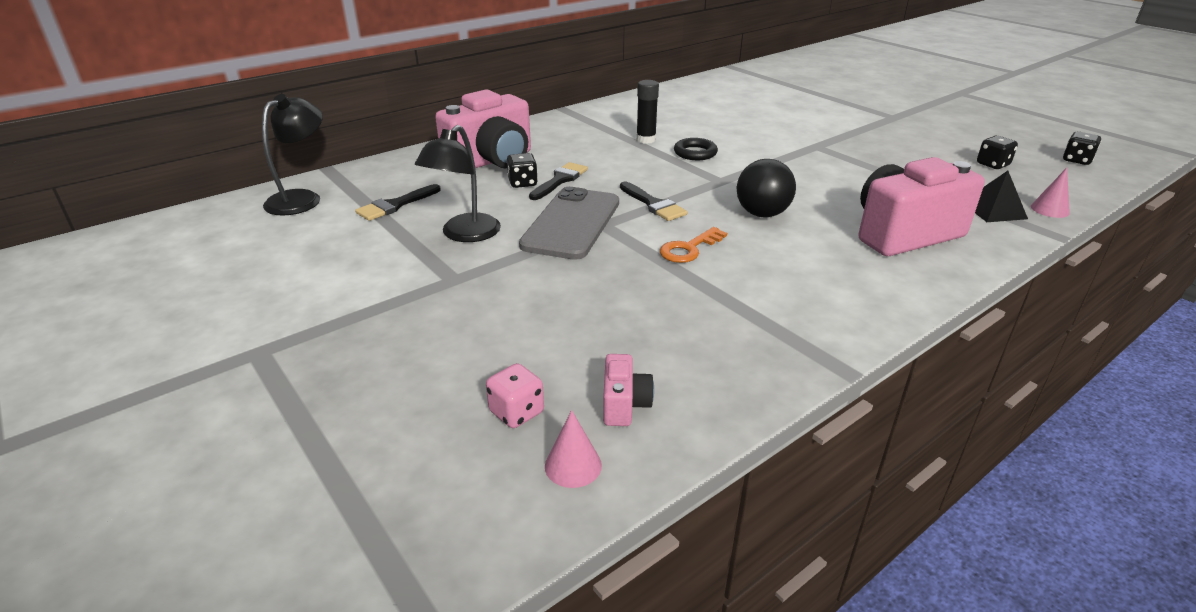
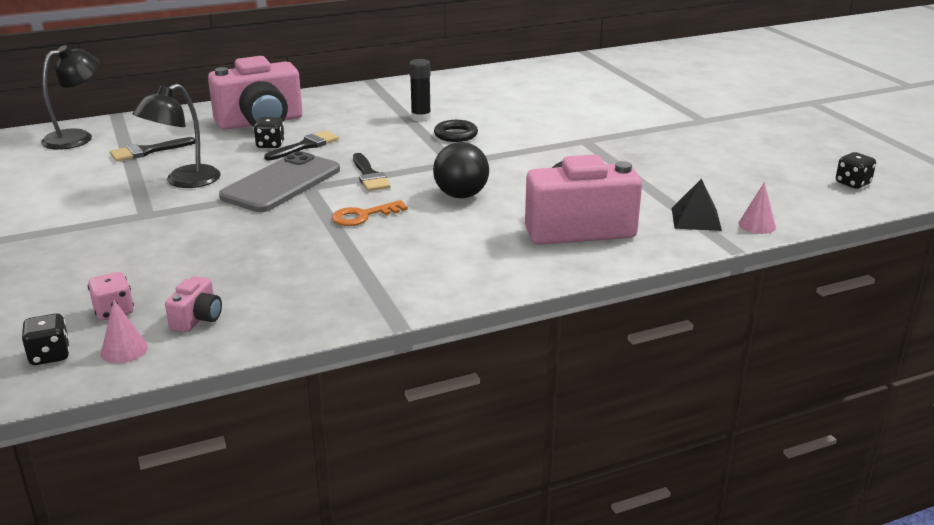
camera: 15 degrees right, 5 degrees down
black dice [977,136,1018,169] -> black dice moved to [22,313,70,365]

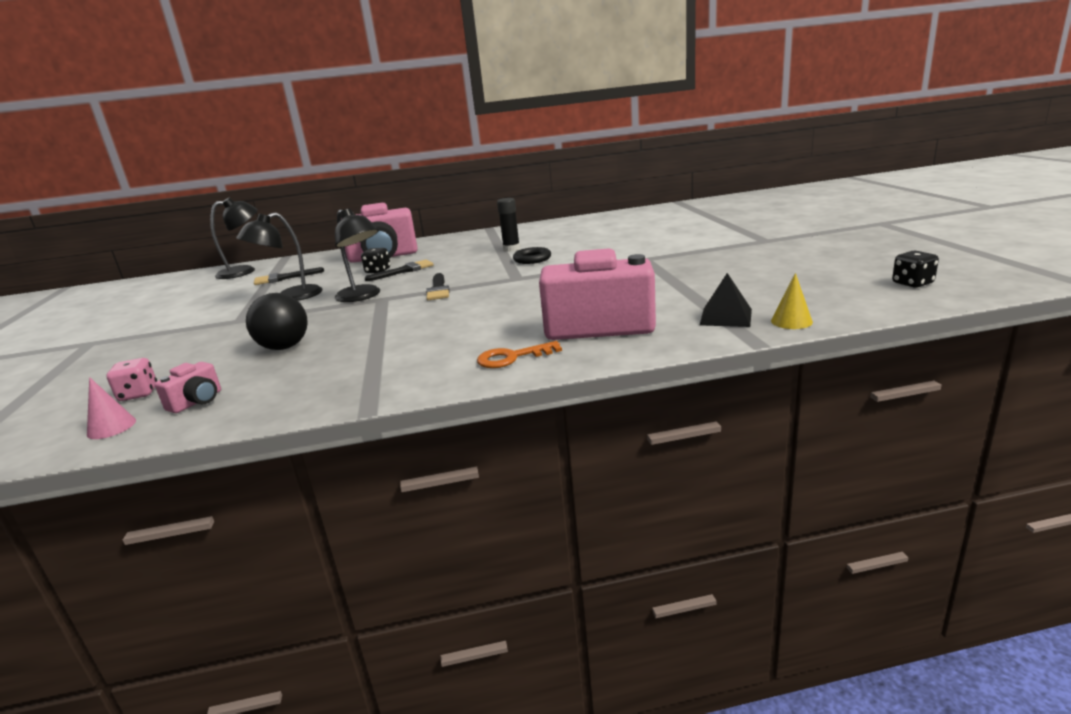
camera: 15 degrees right, 5 degrees down
black dice [22,313,70,365] -> none
grey phone [219,151,340,212] -> black lamp [335,208,380,302]
orange key [332,200,408,226] -> orange key moved to [477,341,562,368]
black ball [433,142,489,198] -> black ball moved to [246,293,308,350]
pink cone [738,182,776,234] -> yellow cone [771,273,813,329]

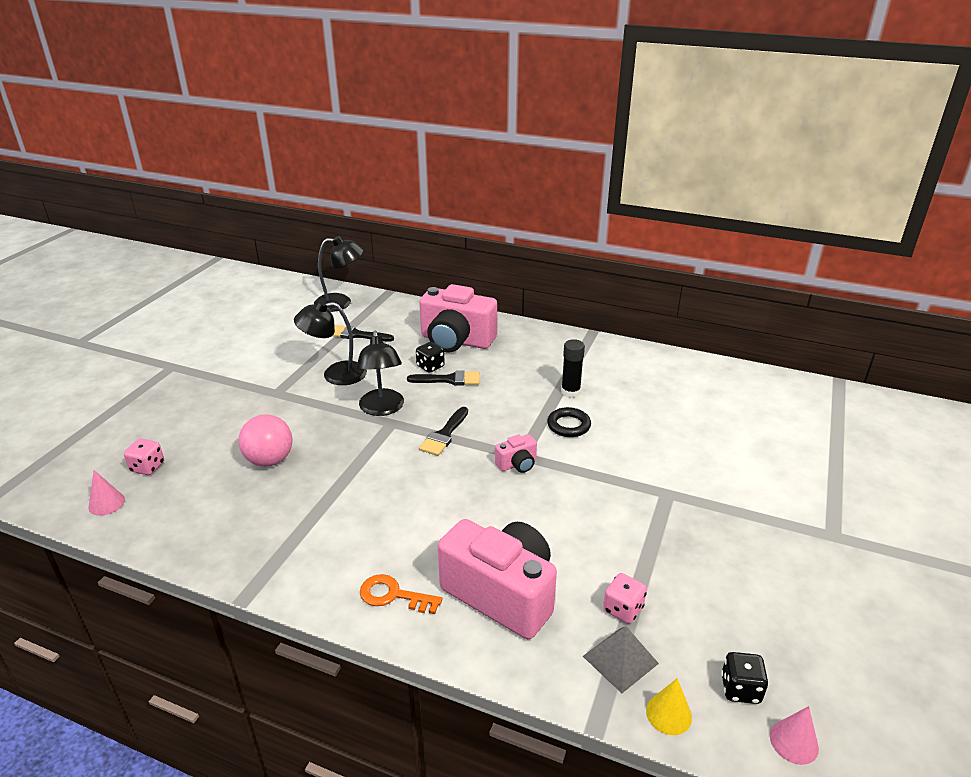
camera: 30 degrees right, 10 degrees up
pink camera [155,362,221,413] -> pink camera moved to [495,434,537,473]
black ball [246,293,308,350] -> pink ball [238,414,293,467]
black pyramid [700,273,752,327] -> grey pyramid [583,626,659,693]
black dice [892,251,939,288] -> black dice moved to [721,652,769,704]
none -> pink dice [603,573,647,624]
none -> pink cone [770,706,819,765]

